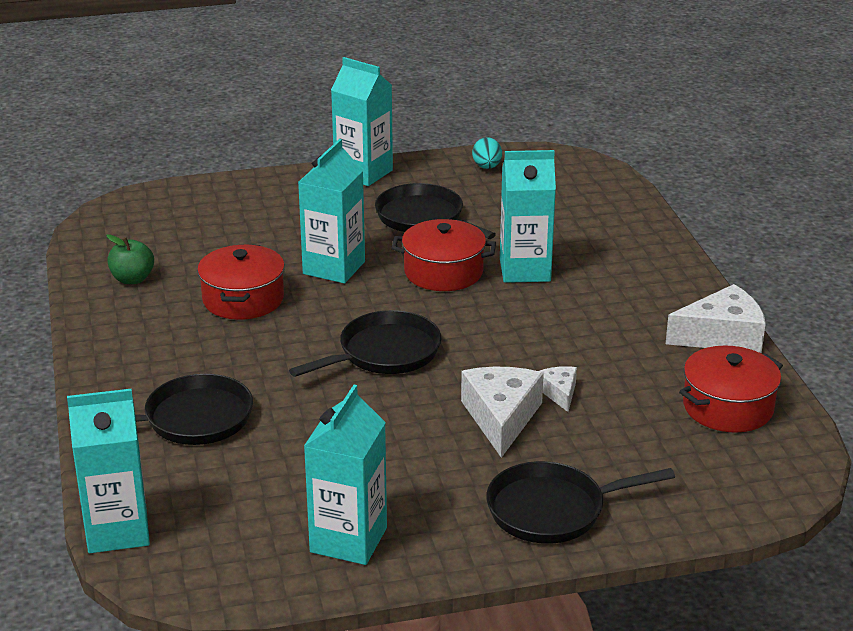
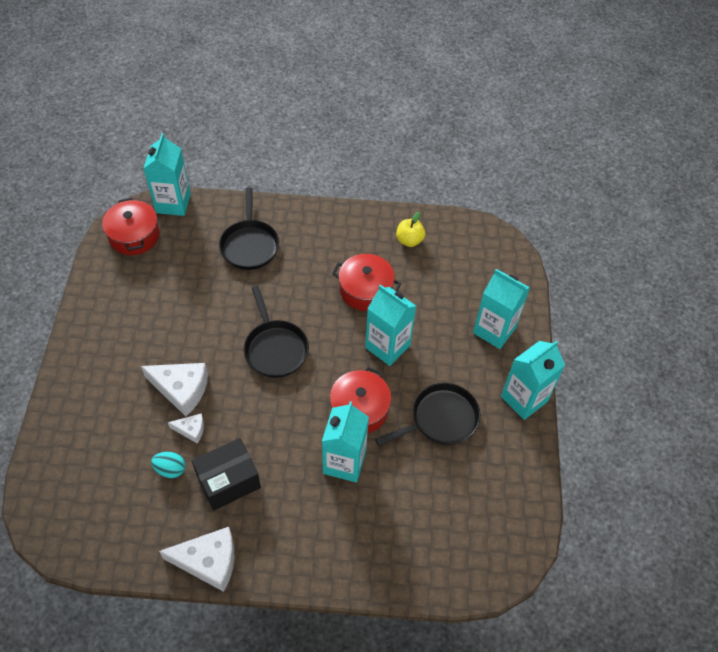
camera: 105 degrees right, 25 degrees up
green apple [106,234,154,284] -> yellow apple [396,212,425,247]
turquoise carton [304,385,387,565] -> turquoise carton moved to [473,269,530,349]
turquoise egg [472,137,502,169] -> turquoise egg moved to [151,452,186,478]
black pan [486,461,675,544] -> none
white cheese [666,284,766,353] -> white cheese turned 90 degrees counterclockwise [159,527,234,592]
red pot [679,345,783,433] -> red pot moved to [102,198,160,255]
none -> black box [192,438,261,511]

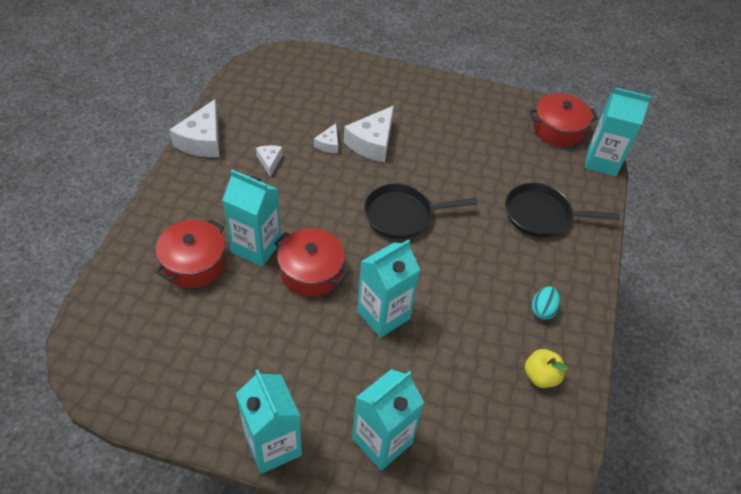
camera: 100 degrees right, 5 degrees down
turquoise egg [151,452,186,478] -> turquoise egg moved to [531,286,560,320]
black box [192,438,261,511] -> white cheese [256,145,283,177]
red pot [332,254,401,311] -> red pot moved to [155,219,226,288]
black pan [375,383,481,446] -> none

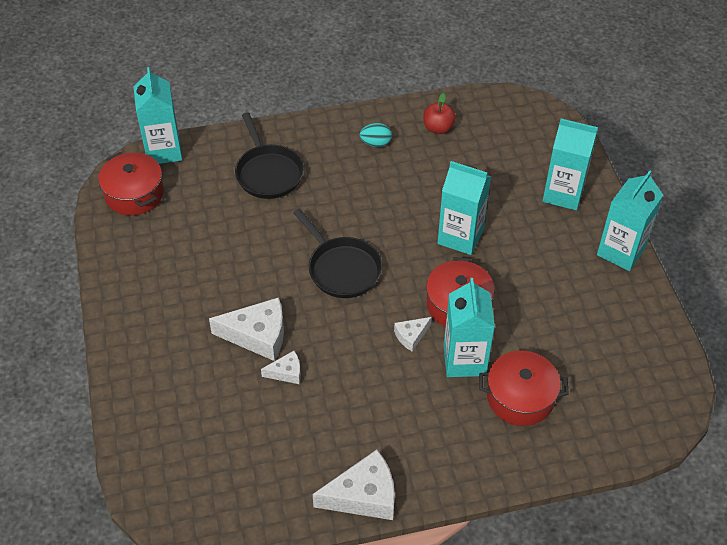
camera: 115 degrees left, 0 degrees up
white cheese [256,145,283,177] -> white cheese moved to [394,317,432,352]
yellow apple [525,349,568,388] -> red apple [423,93,456,134]

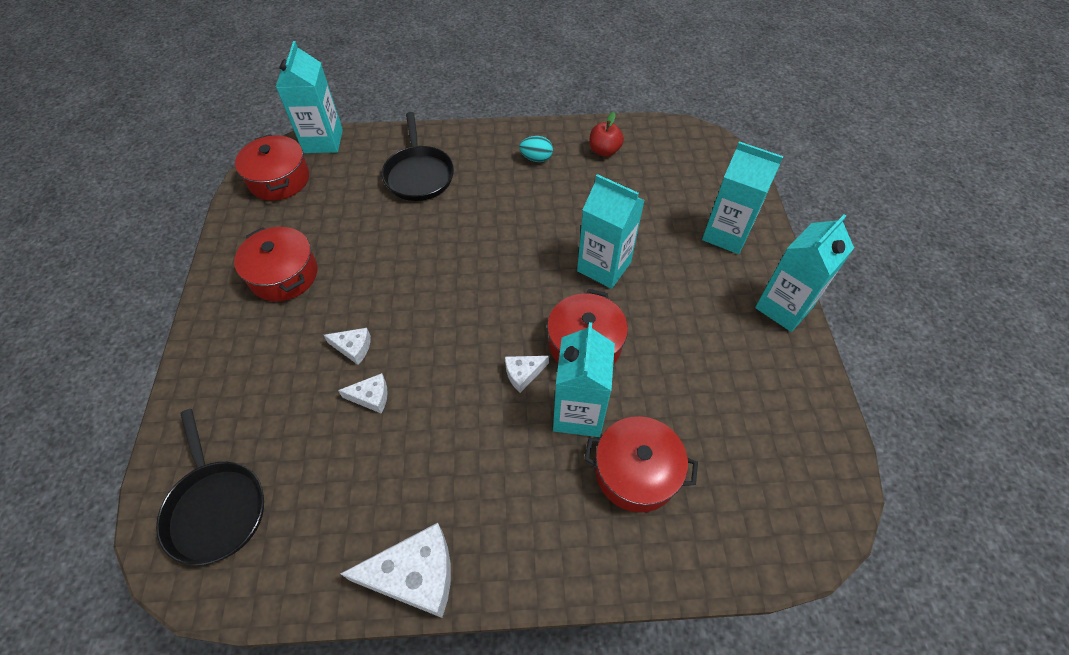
camera: 10 degrees right, 5 degrees up
white cheese [209,297,284,361] -> white cheese [324,328,371,365], size x0.52
black pan [293,209,382,298] -> black pan moved to [156,409,264,566]
none -> red pot [234,227,317,301]

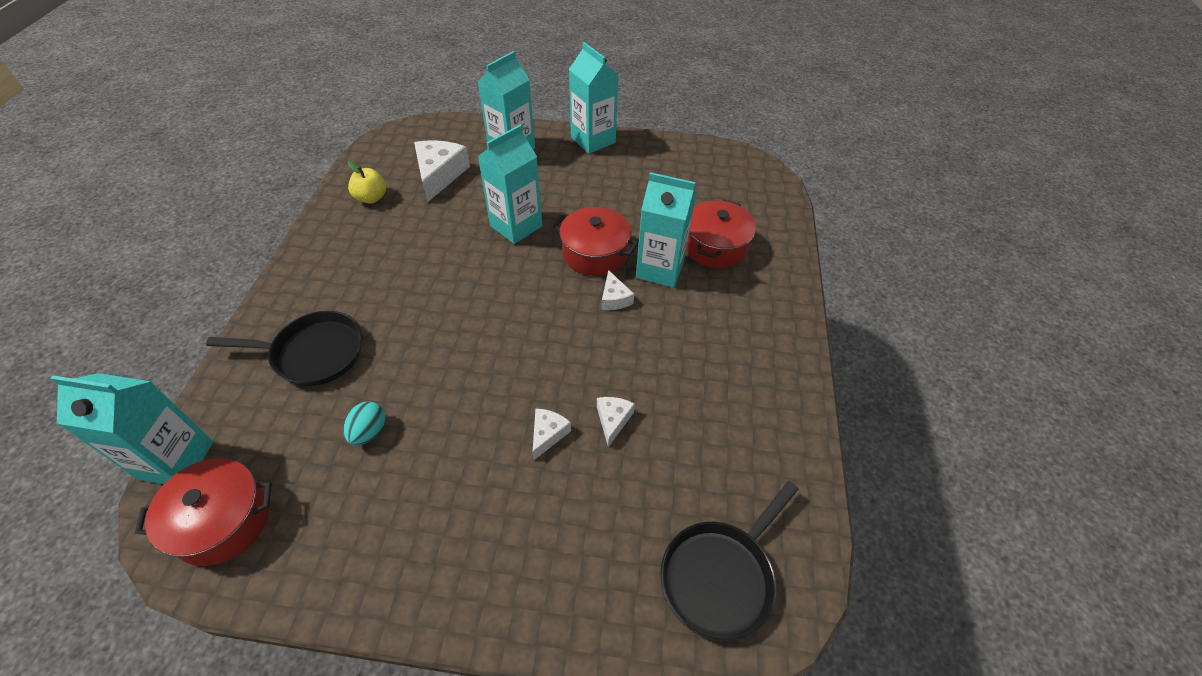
camera: 80 degrees left, 5 degrees down
black pan [156,409,264,566] -> black pan turned 150 degrees clockwise [660,481,799,641]
red pot [234,227,317,301] -> none
white cheese [340,523,451,618] -> white cheese moved to [414,140,470,202]
turquoise egg [519,136,553,162] -> turquoise egg moved to [344,401,385,445]
red apple [589,112,624,157] -> yellow apple [348,161,386,204]

